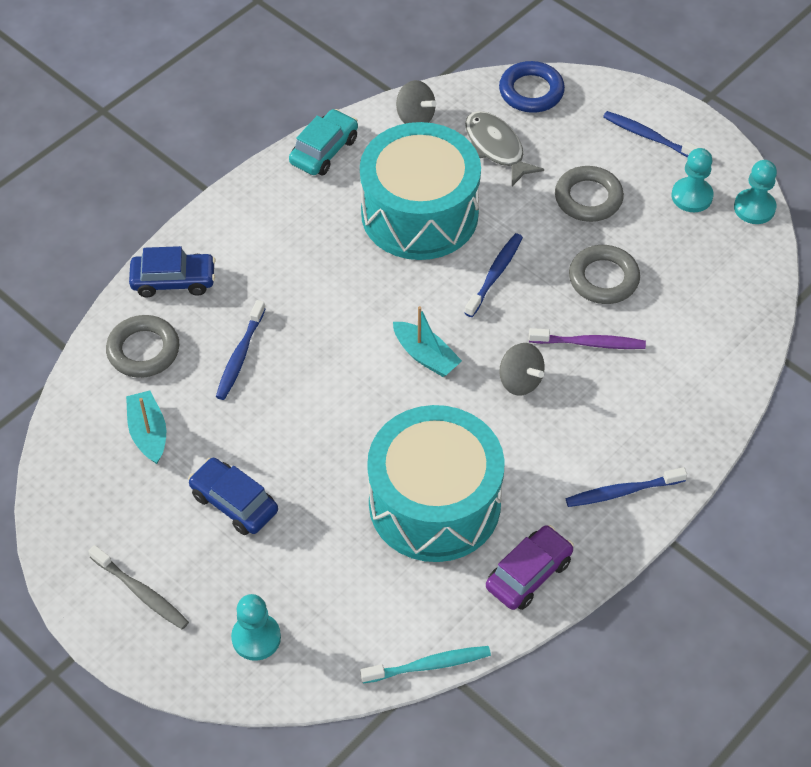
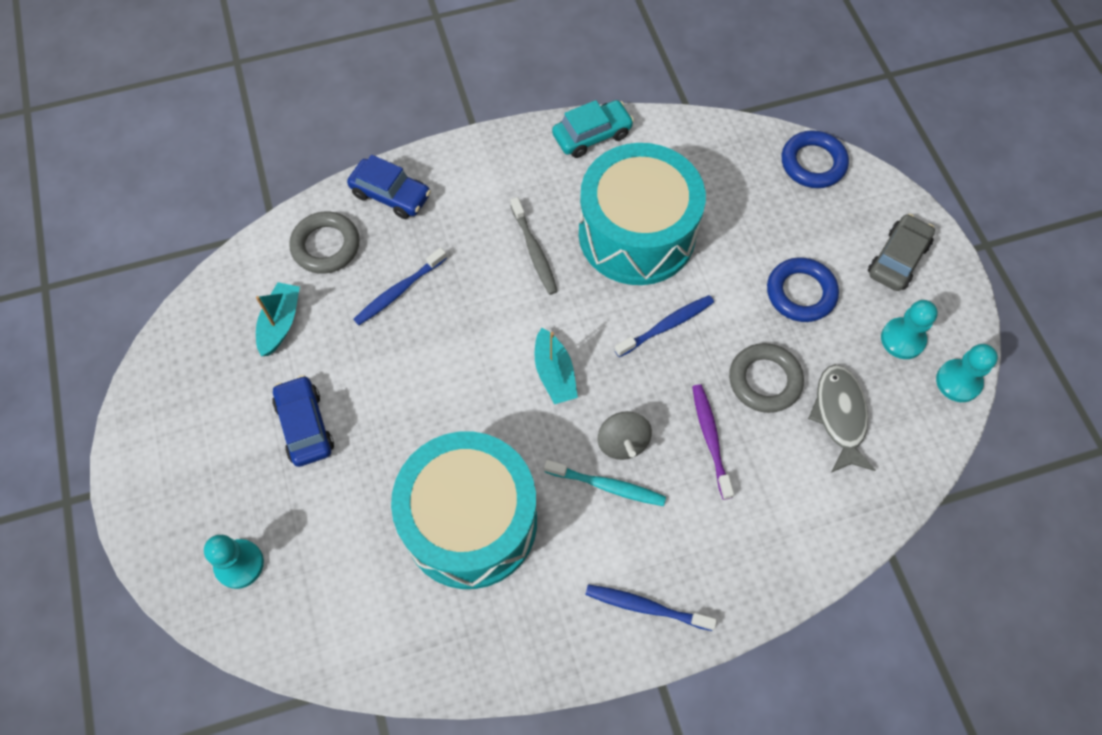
camera: 30 degrees right, 10 degrees up
grey toothbrush [88,545,189,630] -> grey toothbrush moved to [510,197,557,295]
turquoise toothbrush [360,646,491,683] -> turquoise toothbrush moved to [544,460,666,506]
grey spinning top [396,80,436,124] -> none
grey fish [465,111,544,186] -> grey fish moved to [808,365,876,472]
purple car [486,525,574,610] -> none
purple toothbrush [529,328,646,349] -> purple toothbrush turned 135 degrees counterclockwise [692,384,734,500]
grey ring [555,166,624,222] -> blue ring [767,257,839,322]
blue toothbrush [603,111,700,158] -> grey car [868,214,935,291]

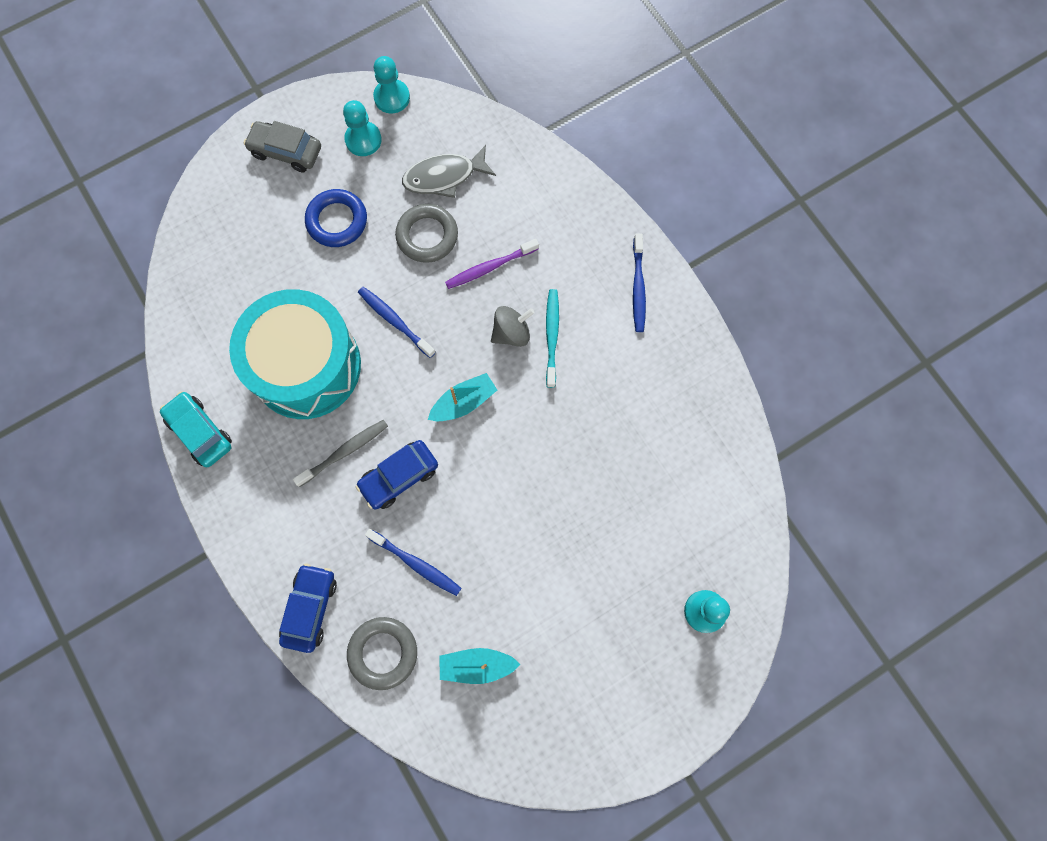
camera: 105 degrees left, 10 degrees up
blue car [272,375,334,467] -> blue car moved to [356,440,438,509]
turquoise drum [391,431,537,589] -> none
blue ring [782,130,849,188] -> none

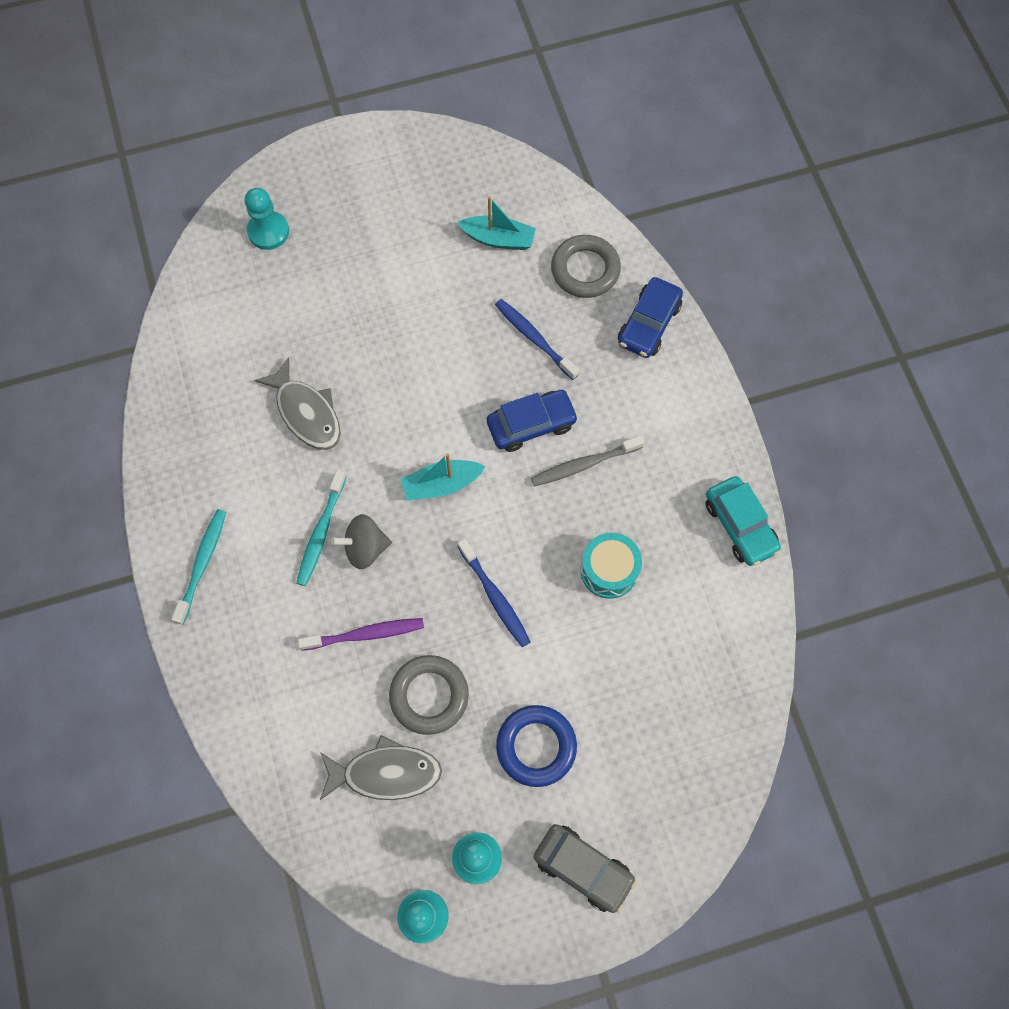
camera: 165 degrees left, 5 degrees down
turquoise drum [229,289,361,419] -> turquoise drum [580,533,642,599], size x0.45
blue toothbrush [633,233,646,332] -> turquoise toothbrush [171,509,226,625]
none -> grey fish [254,357,341,450]

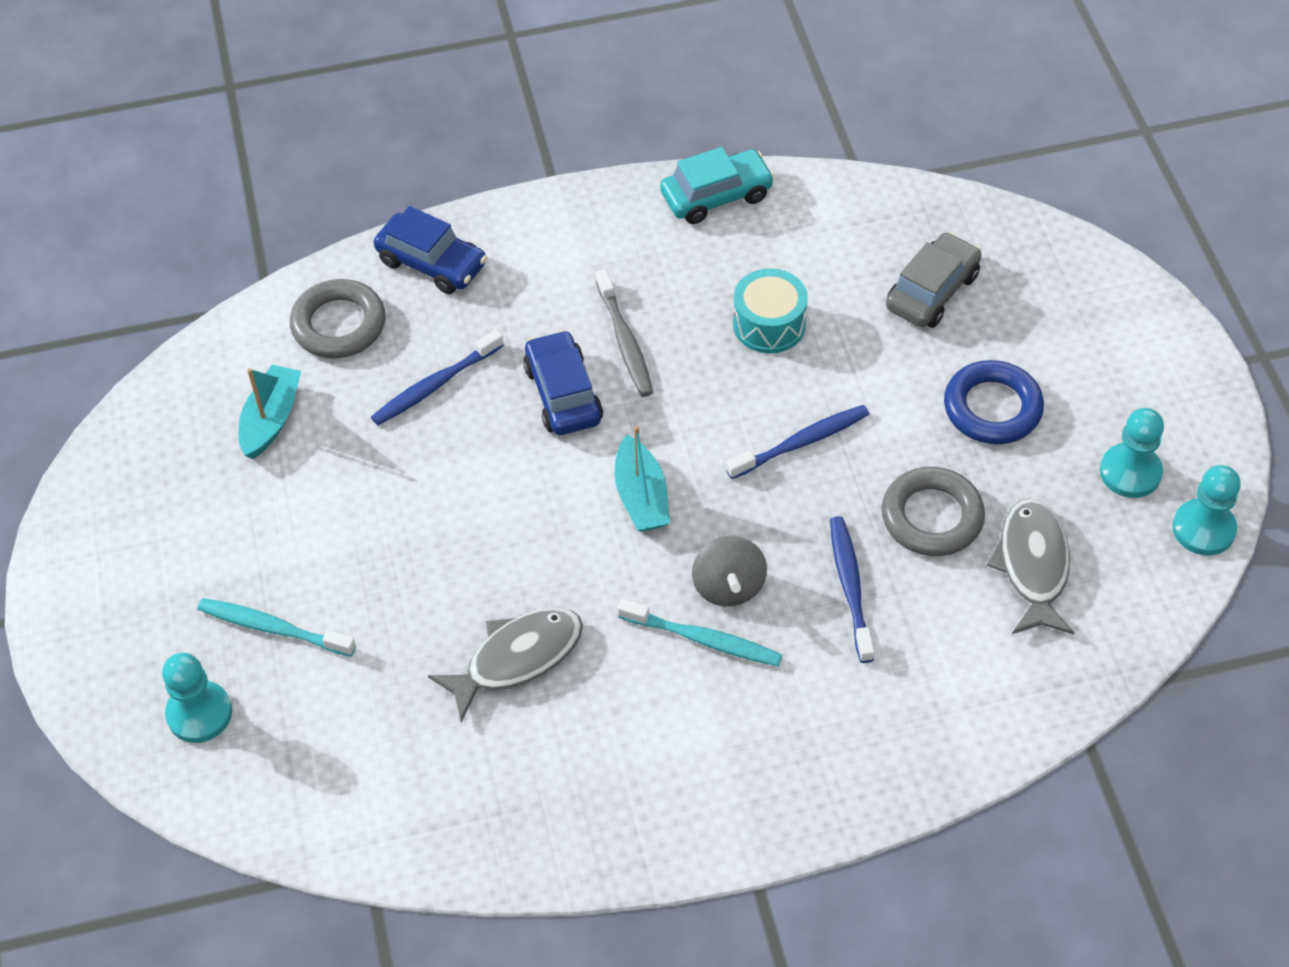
camera: 85 degrees left, 15 degrees down
turquoise toothbrush [171,509,226,625] -> turquoise toothbrush moved to [197,598,356,657]
purple toothbrush [298,618,424,651] -> blue toothbrush [830,516,874,663]
grey car [534,824,636,913] -> grey car moved to [886,232,982,328]

